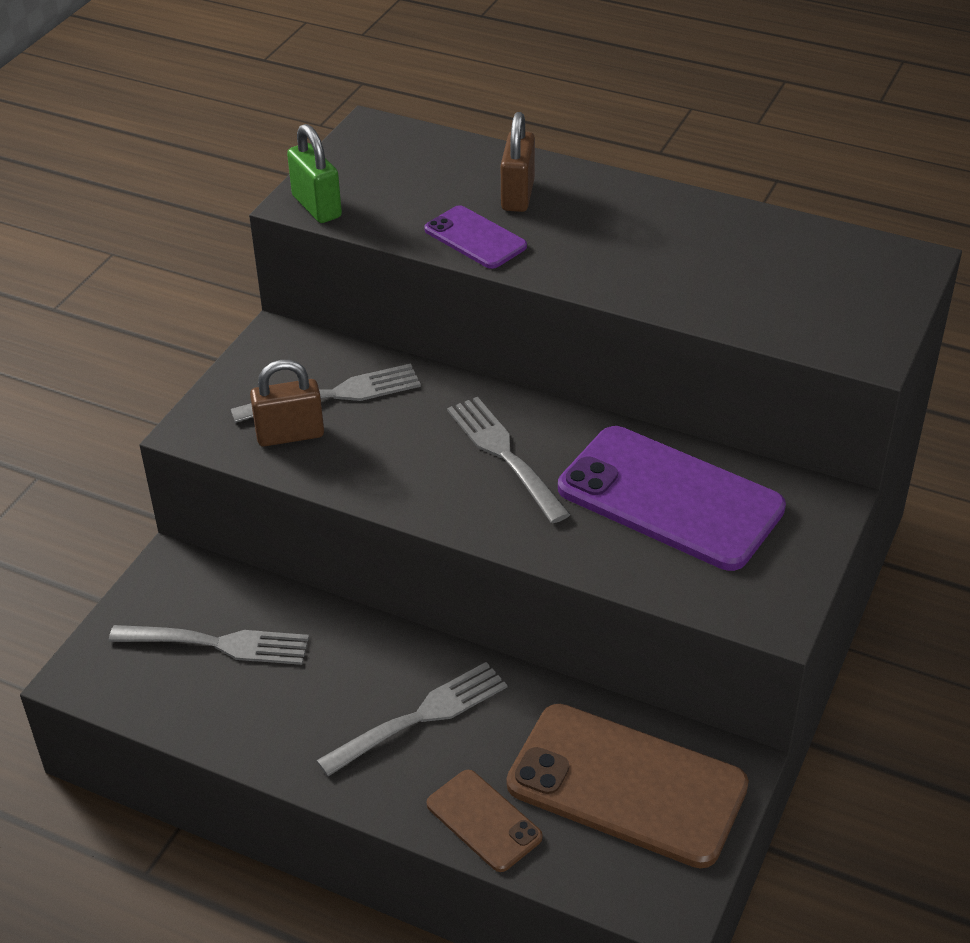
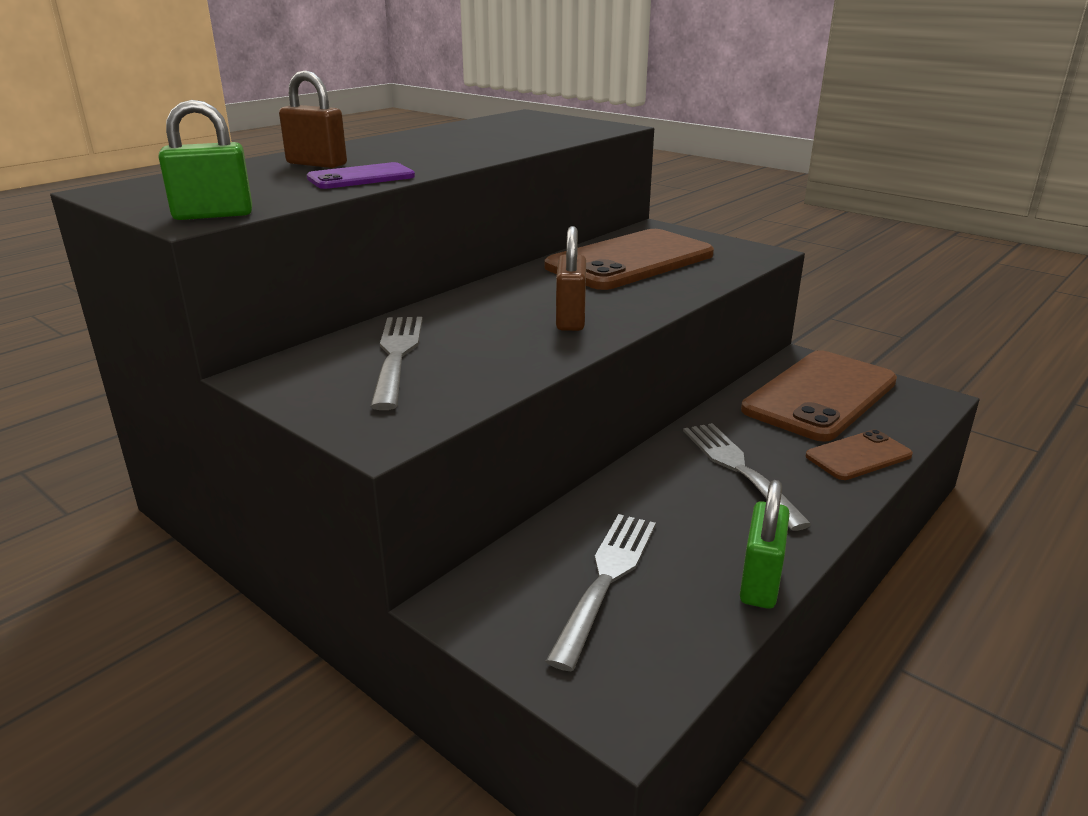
camera: 75 degrees left, 15 degrees down
brown padlock [250,360,324,447] -> brown padlock moved to [556,226,586,331]
grey fork [447,397,571,524] -> none
purple phone [558,426,786,571] -> brown phone [544,229,714,290]
none -> green padlock [740,480,790,609]

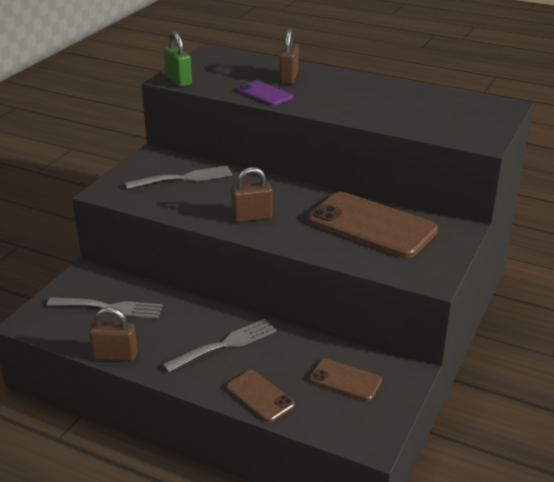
camera: 75 degrees right, 5 degrees up
green padlock [740,480,790,609] -> brown padlock [89,307,137,361]
brown phone [741,350,897,442] -> brown phone [310,358,382,401], size x0.51

